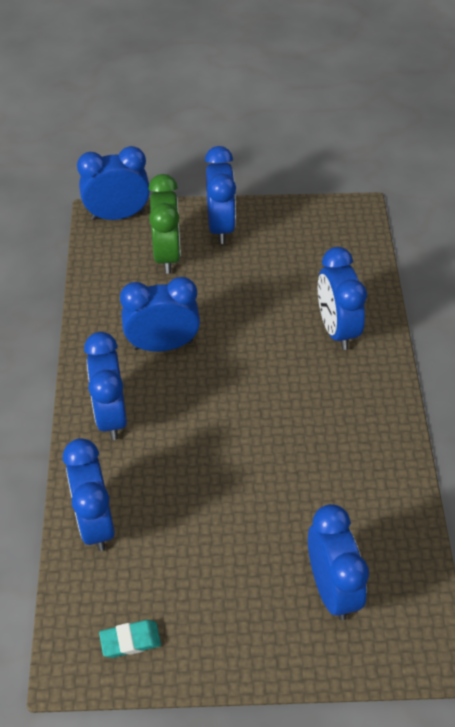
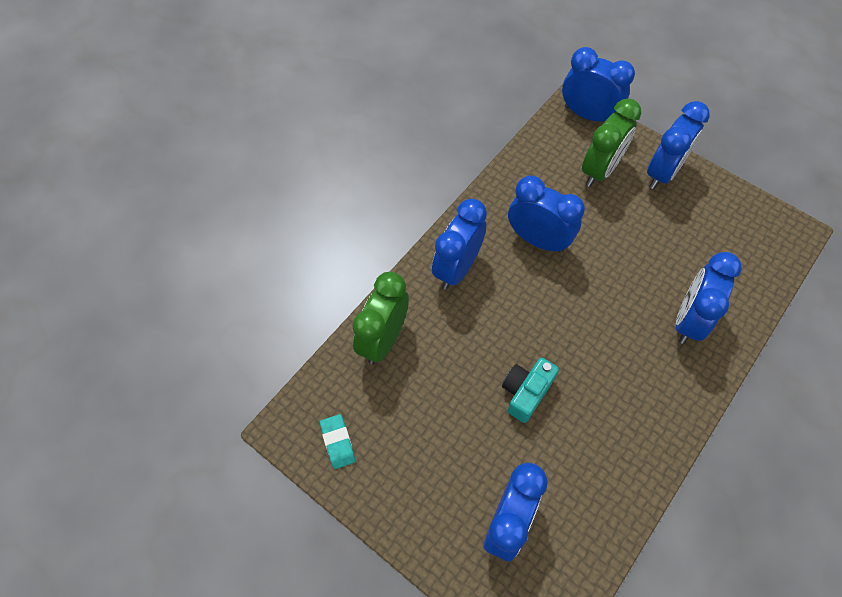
camera: 40 degrees right, 10 degrees up
blue clock [63,438,115,551] -> green clock [352,272,409,364]
turquoise eraser [99,620,161,658] -> turquoise eraser turned 45 degrees clockwise [320,414,355,469]
none -> turquoise camera [502,358,559,423]

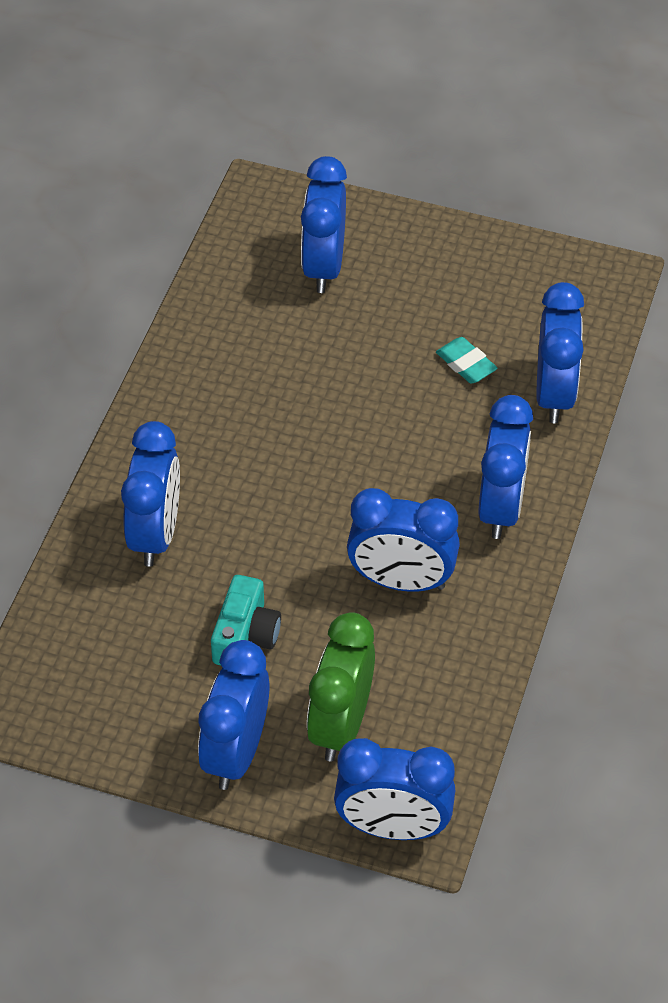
camera: 160 degrees right, 10 degrees down
turquoise eraser [320,414,355,469] -> turquoise eraser moved to [436,337,498,384]
green clock [352,272,409,364] -> blue clock [536,282,584,423]
turquoise camera [502,358,559,423] -> turquoise camera moved to [211,575,281,665]

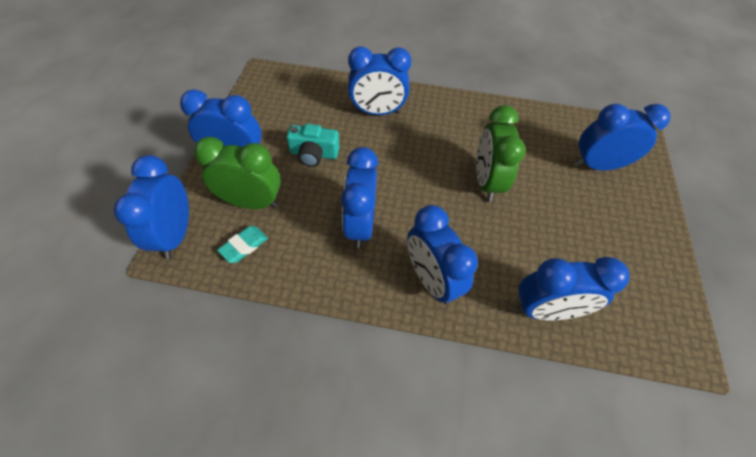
camera: 80 degrees right, 5 degrees up
turquoise eraser [436,337,498,384] -> turquoise eraser moved to [217,226,268,263]
blue clock [478,395,533,539] -> blue clock turned 60 degrees clockwise [407,205,478,305]
none -> green clock [476,105,526,202]

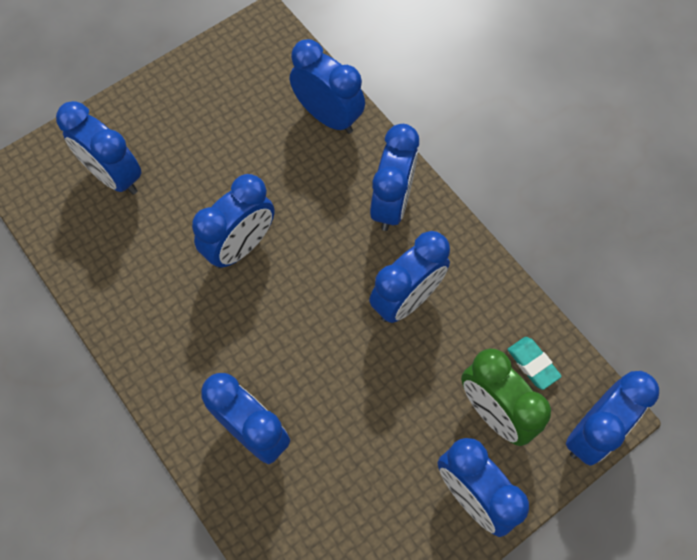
camera: 135 degrees left, 10 degrees up
turquoise eraser [217,226,268,263] -> turquoise eraser turned 60 degrees clockwise [507,337,562,390]
turquoise camera [287,124,340,167] -> none
green clock [476,105,526,202] -> blue clock [192,174,275,269]

